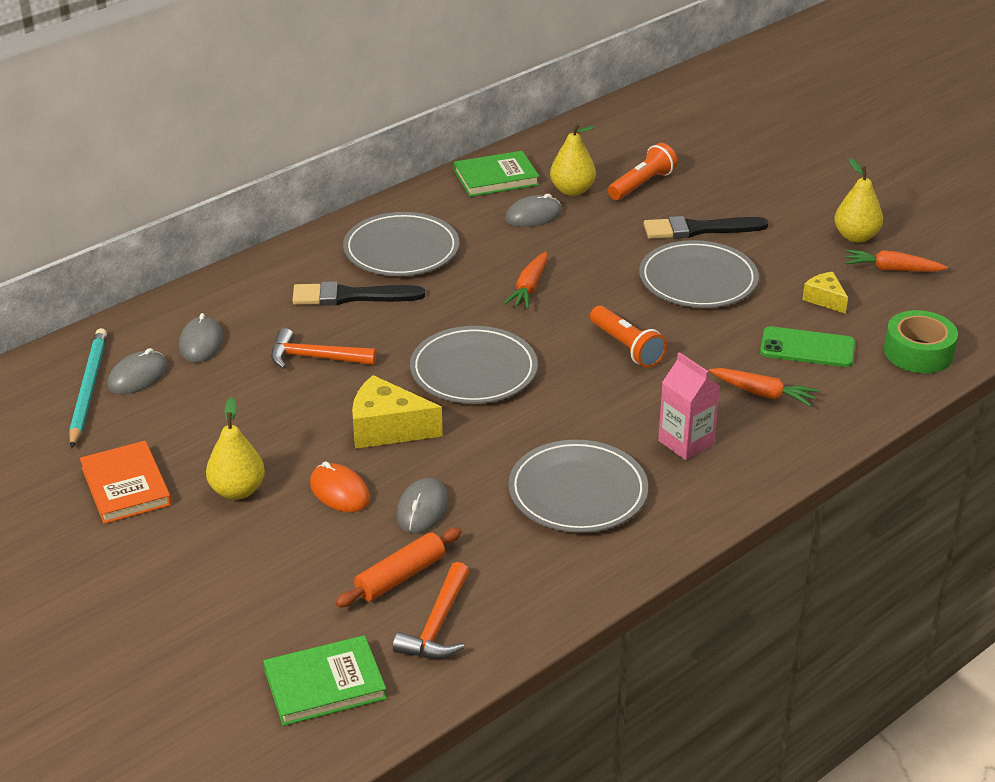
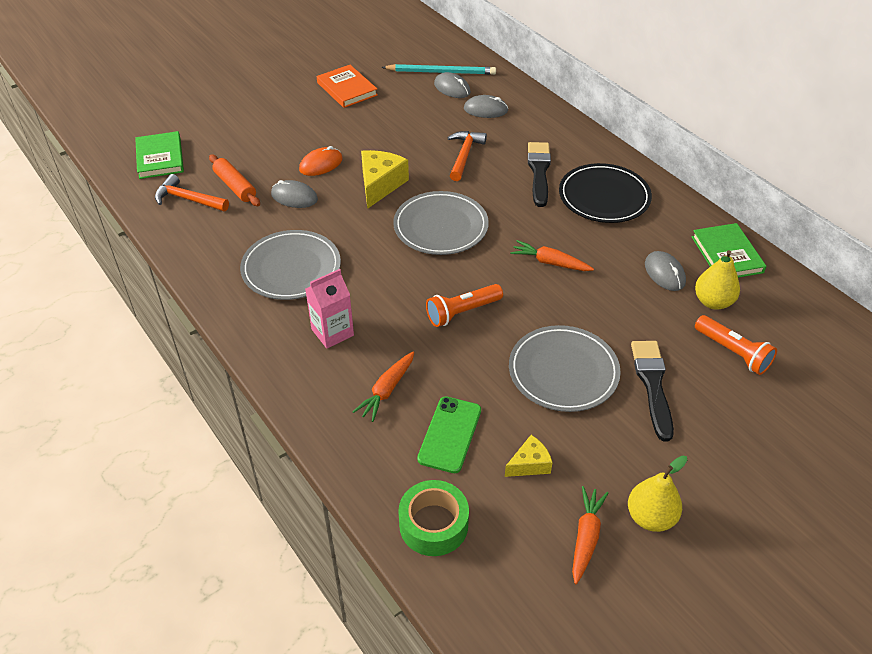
camera: 95 degrees right, 10 degrees up
orange book [80,441,172,524] -> orange book turned 75 degrees clockwise [317,65,378,108]
yellow pear [206,397,265,500] -> none
grey plate [343,212,459,276] -> black plate [559,163,652,223]

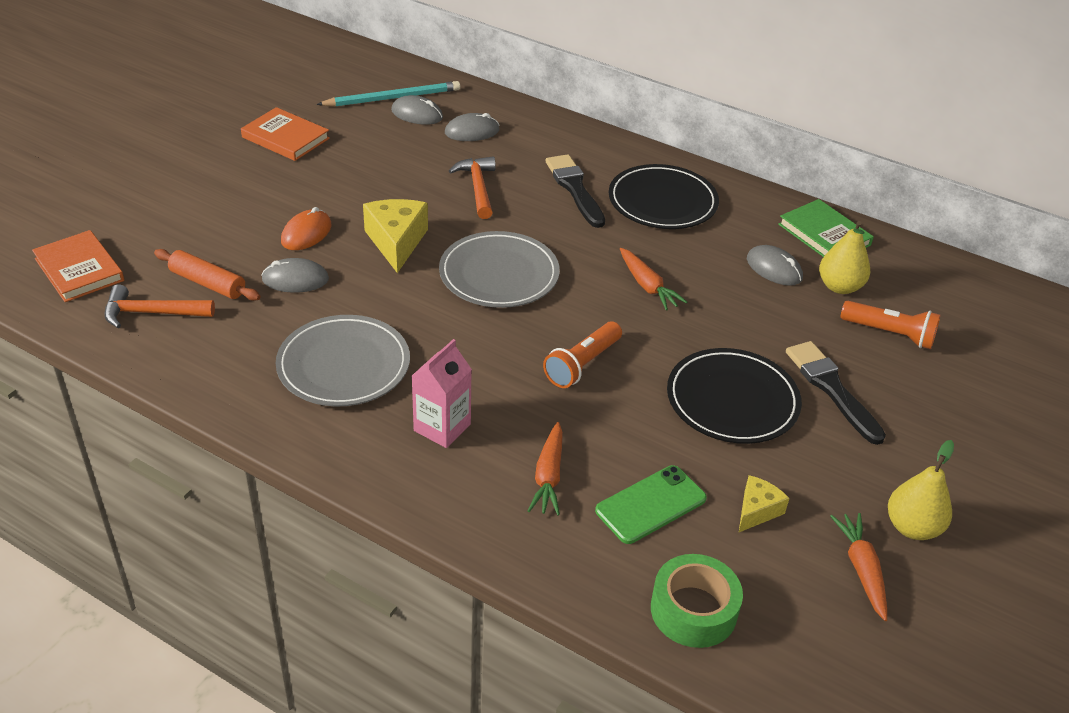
camera: 25 degrees left, 5 degrees down
green book [135,131,184,179] -> orange book [32,230,124,302]
green phone [417,396,481,473] -> green phone turned 60 degrees clockwise [595,465,707,544]
grey plate [509,325,621,412] -> black plate [667,348,802,444]
orange carrot [510,240,594,271] -> orange carrot turned 120 degrees counterclockwise [620,248,687,311]

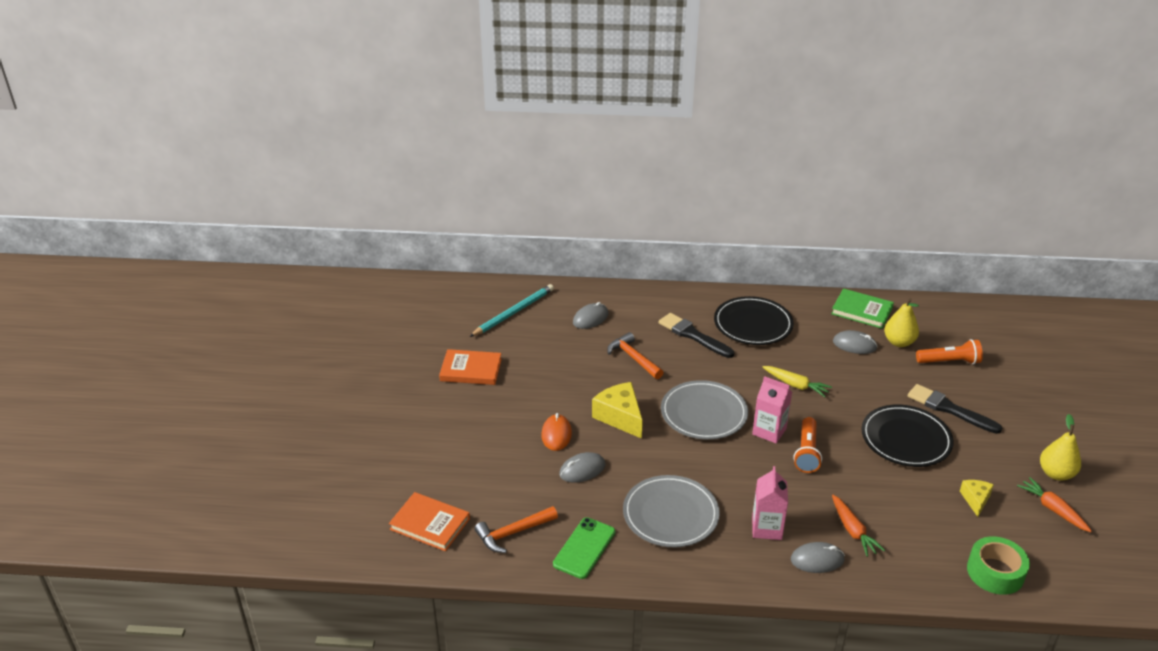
camera: 25 degrees left, 5 degrees down
orange rolling pin [154,249,261,301] -> none
grey mouse [391,95,443,125] -> grey mouse moved to [791,542,845,573]
green phone [595,465,707,544] -> green phone moved to [553,517,615,579]
orange carrot [620,248,687,311] -> yellow carrot [763,366,832,397]
none -> pink carton [752,376,792,444]

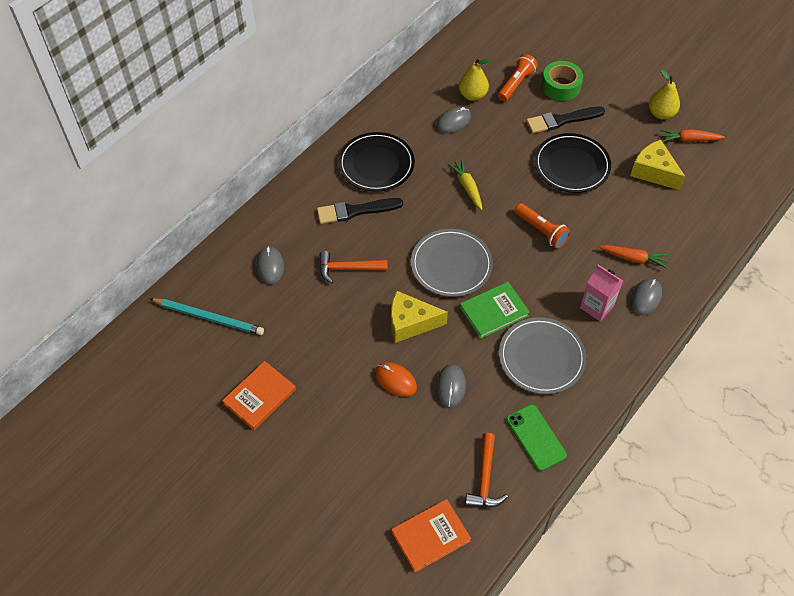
camera: 55 degrees left, 20 degrees up
turquoise pencil [470,284,554,337] -> turquoise pencil turned 120 degrees clockwise [150,298,264,335]
pink carton [752,376,792,444] -> none
yellow carrot [763,366,832,397] -> yellow carrot turned 90 degrees counterclockwise [448,159,482,210]
green book [831,288,894,329] -> green book moved to [460,282,530,339]
yellow cheese [960,480,994,517] -> yellow cheese [630,140,685,190], size x1.72
green tape [967,536,1030,595] -> green tape moved to [541,61,583,101]

